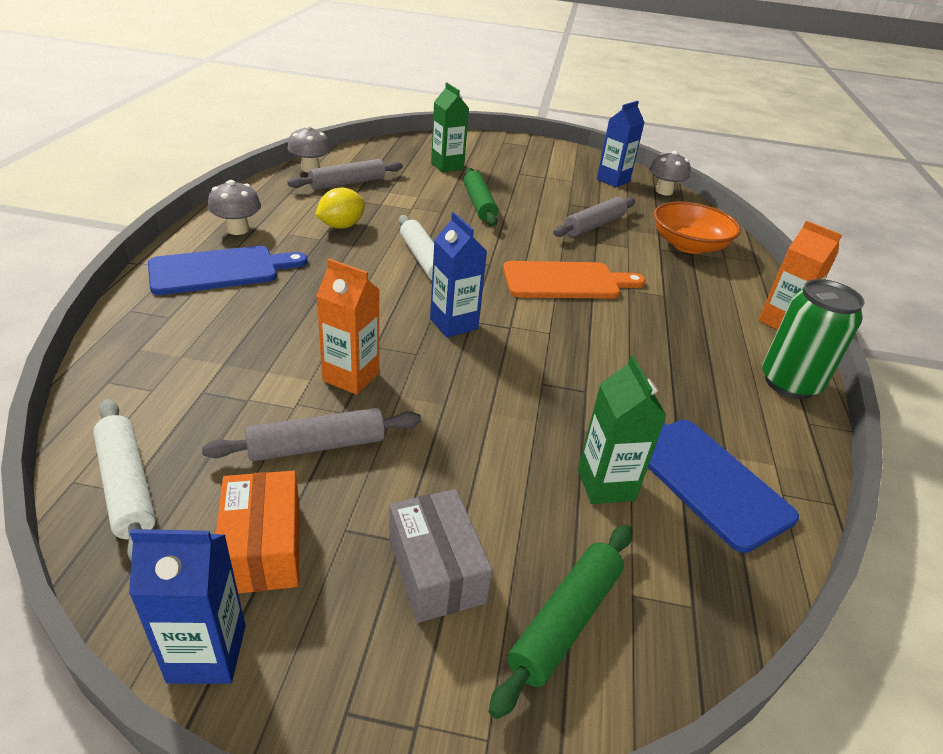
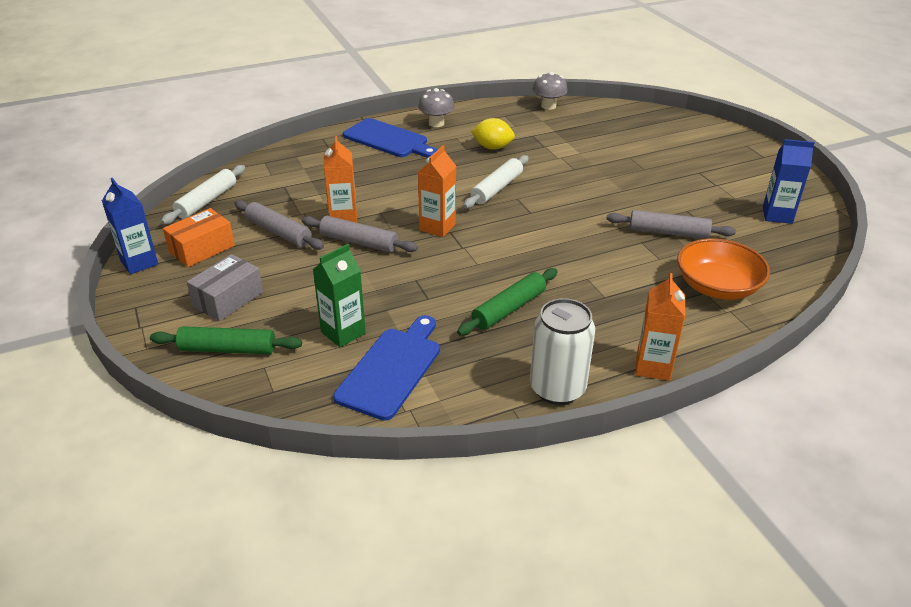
camera: 60 degrees right, 0 degrees up
grey rolling pin [287,159,403,190] -> grey rolling pin moved to [302,216,418,253]
blue carton [430,212,487,337] -> orange carton [418,145,456,237]
green carton [431,83,469,172] -> none
green rolling pin [464,168,498,226] -> green rolling pin moved to [457,268,558,336]
orange cutting board [503,261,646,298] -> none
grey mushroom [649,151,691,195] -> none
green can [762,279,865,399] -> white can [530,298,595,405]

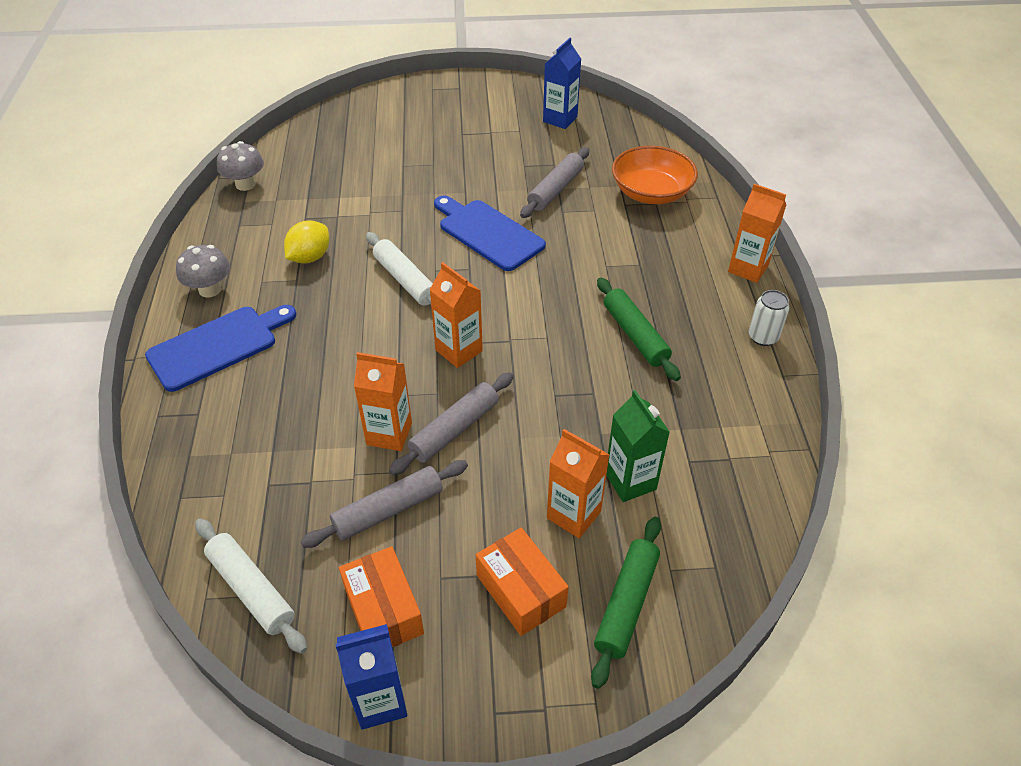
camera: 70 degrees left, 10 degrees up
grey box [187,254,263,321] -> orange box [476,528,568,636]
blue cutting board [333,315,440,421] -> blue cutting board moved to [434,196,546,271]
white can [530,298,595,405] -> white can [749,290,789,346], size x0.56
none -> orange carton [547,429,609,538]

